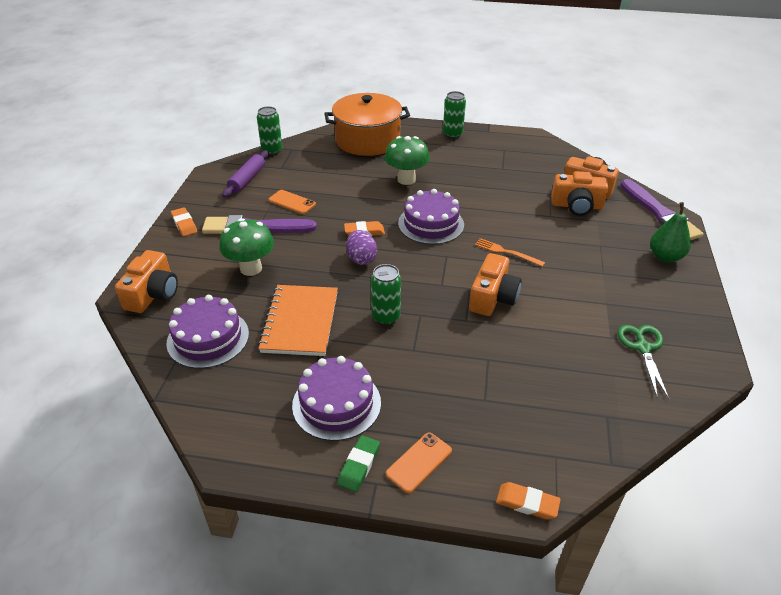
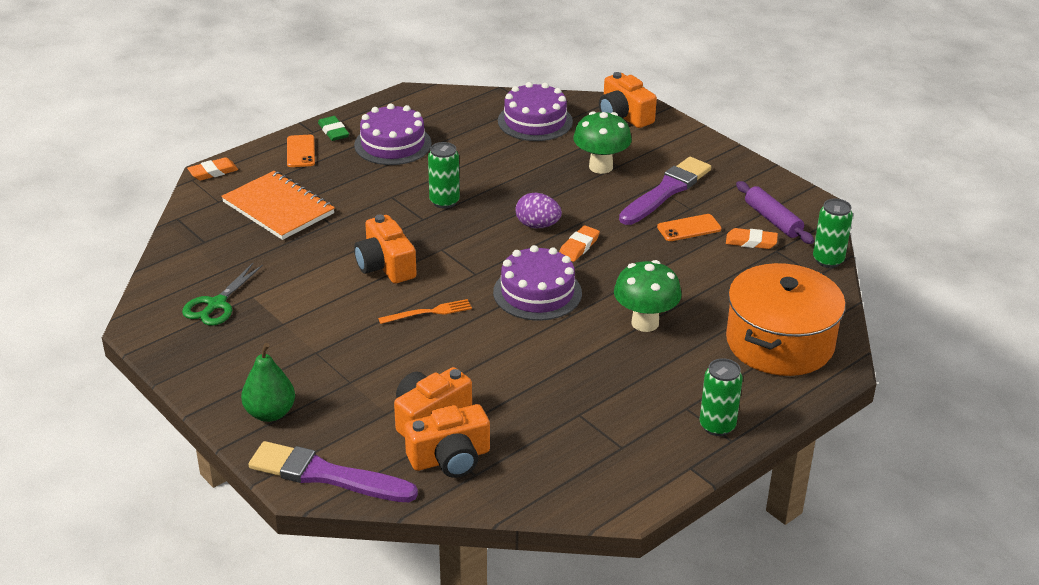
camera: 130 degrees right, 5 degrees down
orange eraser [171,207,197,236] -> orange eraser moved to [726,228,778,249]
orange notebook [258,285,338,356] -> orange notebook moved to [221,171,335,240]
green scissors [618,325,669,399] -> green scissors turned 75 degrees clockwise [182,263,263,326]

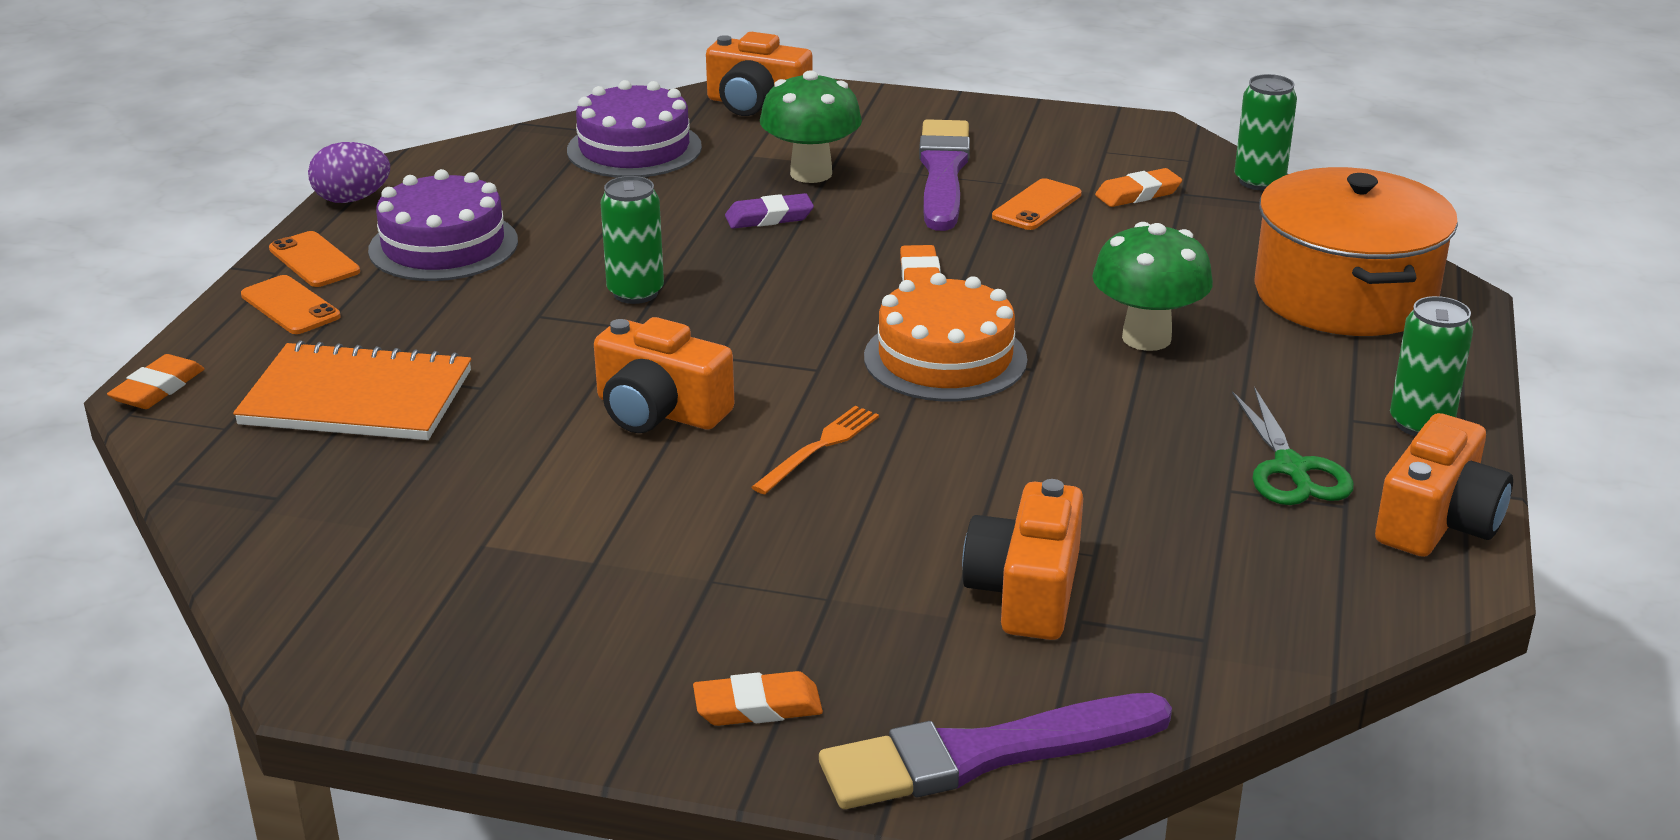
camera: 35 degrees left, 5 degrees down
green scissors [182,263,263,326] -> green scissors moved to [1232,387,1354,505]
green pear [241,343,295,422] -> orange eraser [693,671,823,726]
green eraser [318,116,349,141] -> orange phone [269,231,360,287]
orange camera [404,404,490,478] -> orange camera moved to [1375,413,1513,557]
purple cake [493,245,582,321] -> orange cake [864,273,1027,402]
purple egg [516,193,562,228] -> purple egg moved to [308,142,390,203]
purple rolling pin [736,181,814,244] -> none
none -> purple eraser [725,193,814,229]

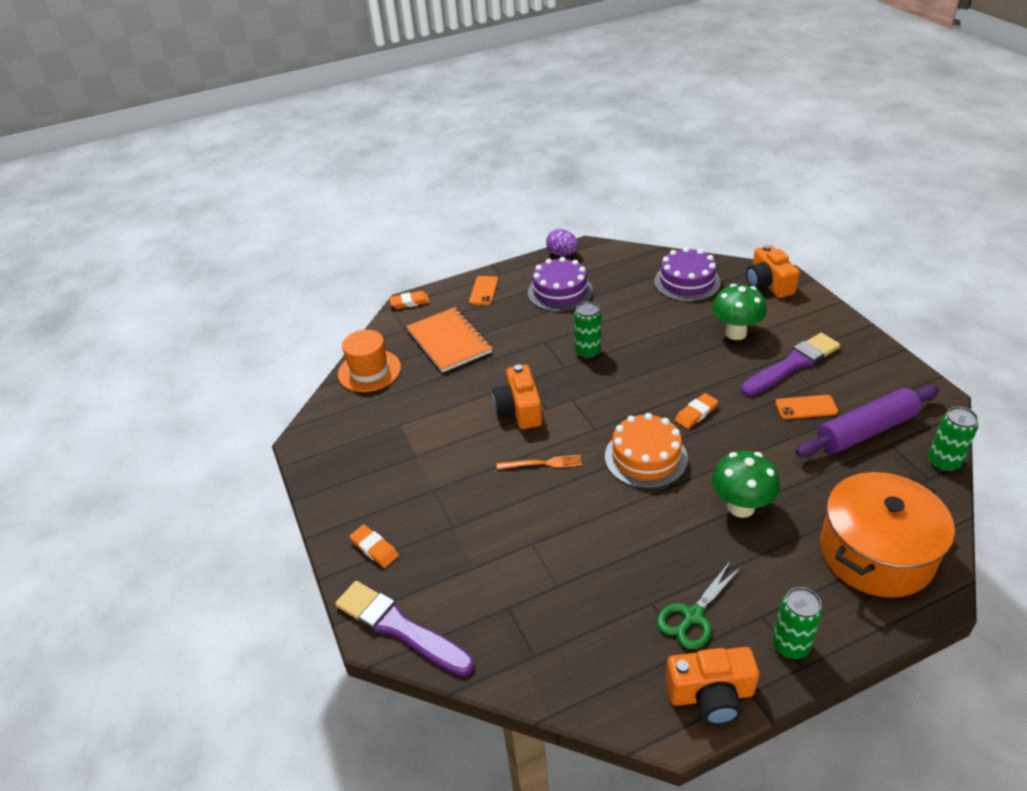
camera: 55 degrees right, 10 degrees up
orange phone [269,231,360,287] -> none
purple eraser [725,193,814,229] -> none
orange camera [962,479,1083,640] -> none
orange eraser [1095,168,1182,207] -> purple rolling pin [795,385,940,457]
none -> orange hat [338,330,401,392]

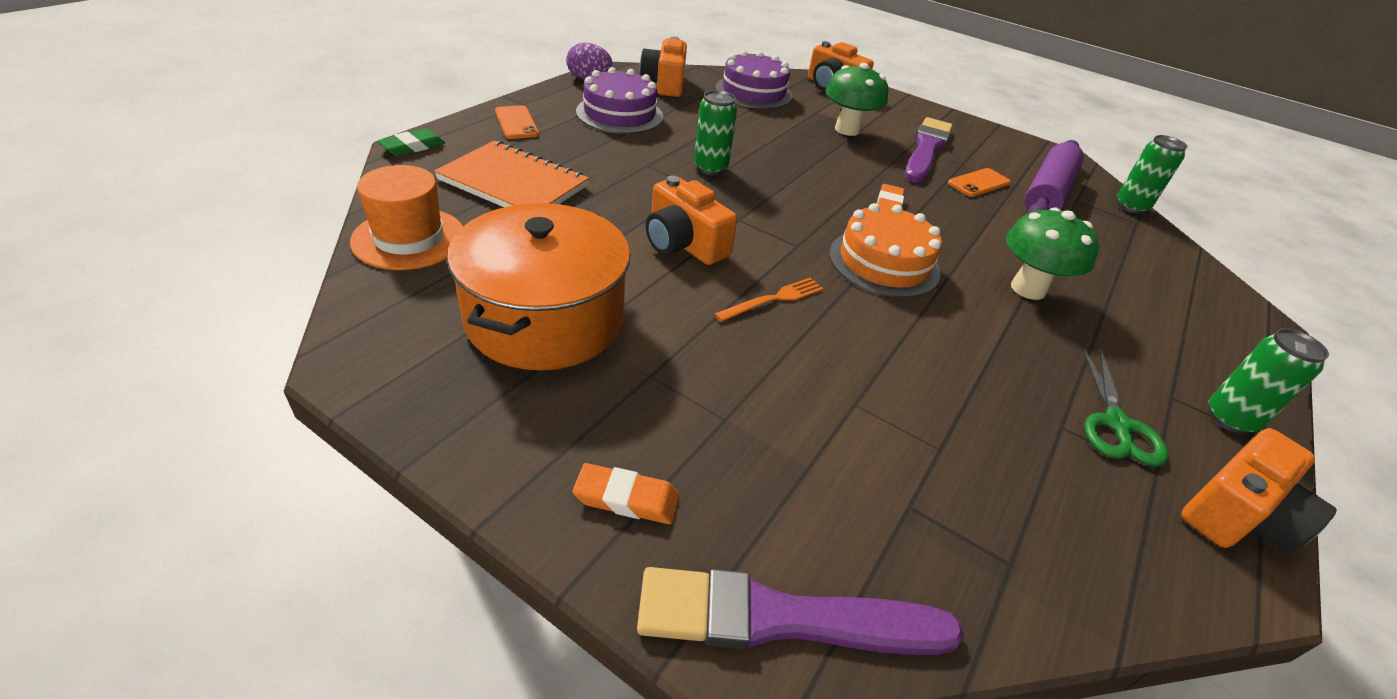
camera: 40 degrees left, 0 degrees up
orange eraser [389,291,430,309] -> green eraser [377,128,445,156]
orange pot [820,472,955,598] -> orange pot moved to [447,203,630,370]
none -> orange camera [640,37,687,97]

